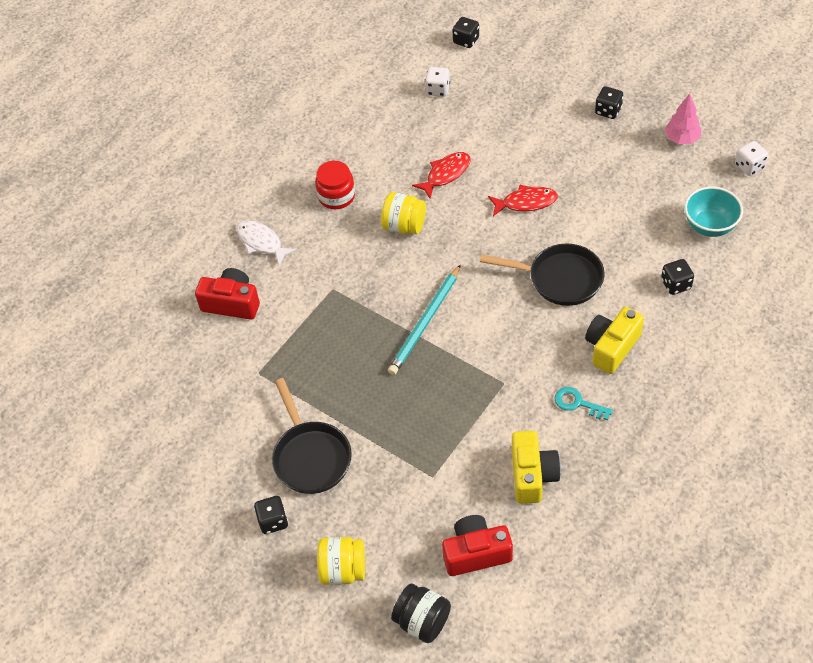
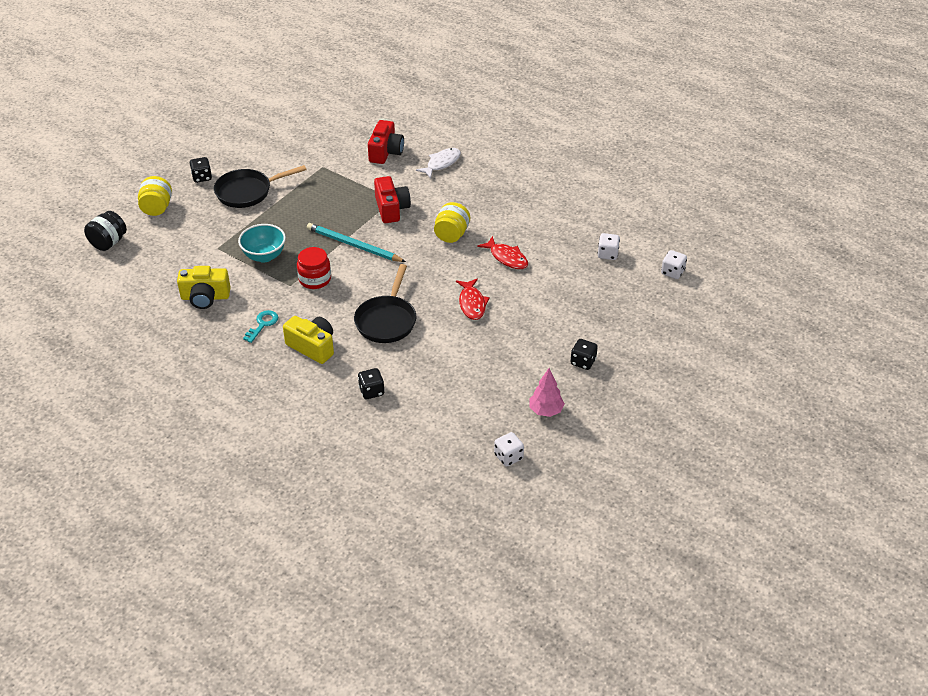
camera: 85 degrees right, 10 degrees down
red jar [315,161,355,209] -> red jar moved to [297,247,331,289]
red camera [442,515,513,576] -> red camera moved to [374,176,411,223]
black dice [453,17,479,48] -> white dice [661,250,687,279]
turquoise bowl [684,186,743,237] -> turquoise bowl moved to [238,224,286,262]

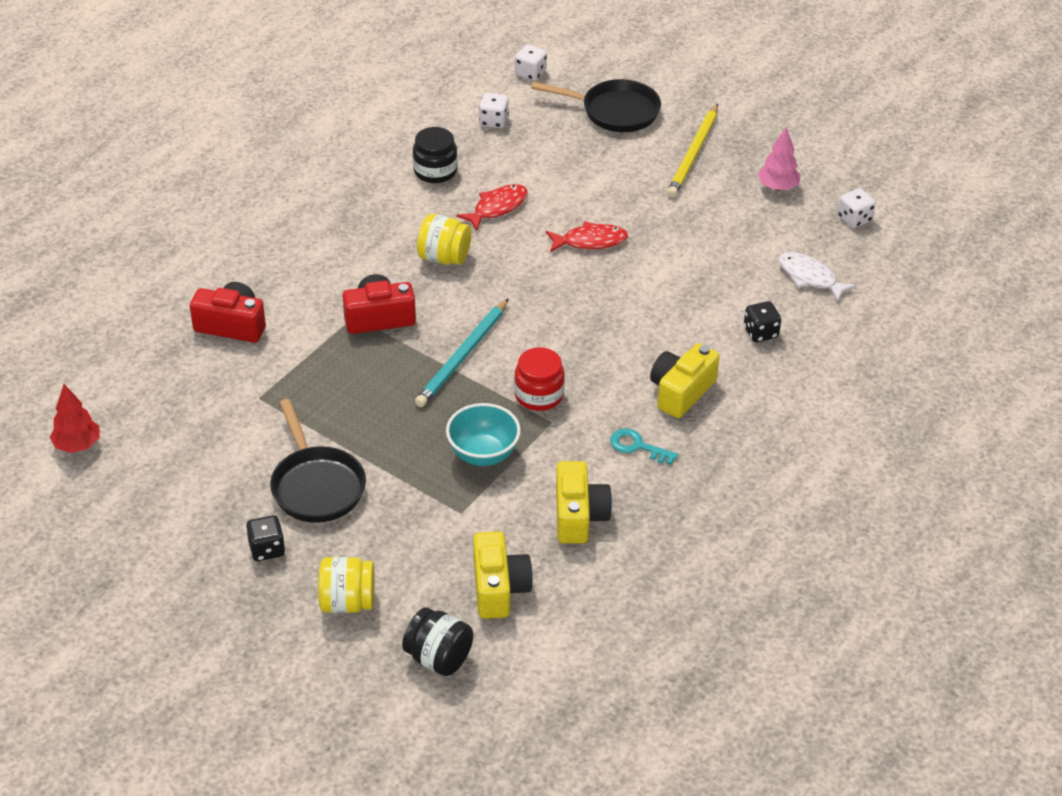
camera: 90 degrees left, 0 degrees up
black pan [354,264,416,343] -> black pan moved to [531,79,661,132]
white fish [416,148,461,179] -> white fish moved to [778,252,857,302]
black dice [570,339,598,370] -> yellow pencil [667,104,718,197]
none -> red tree [50,384,99,453]
none -> black jar [413,127,457,183]
none -> yellow camera [473,531,533,619]

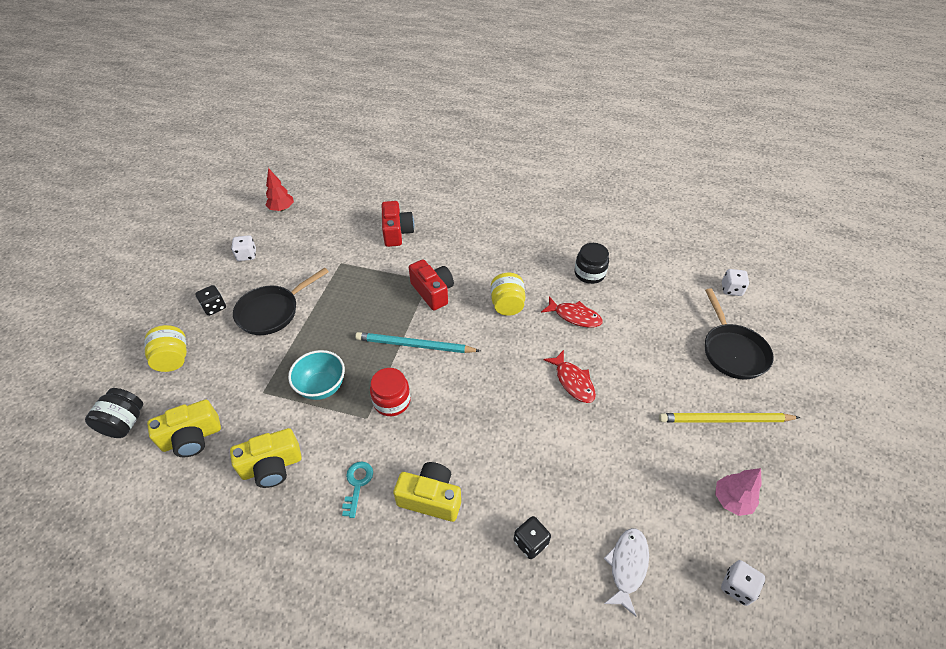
camera: 70 degrees right, 5 degrees up
white dice [479,93,509,128] -> white dice moved to [231,235,256,261]

